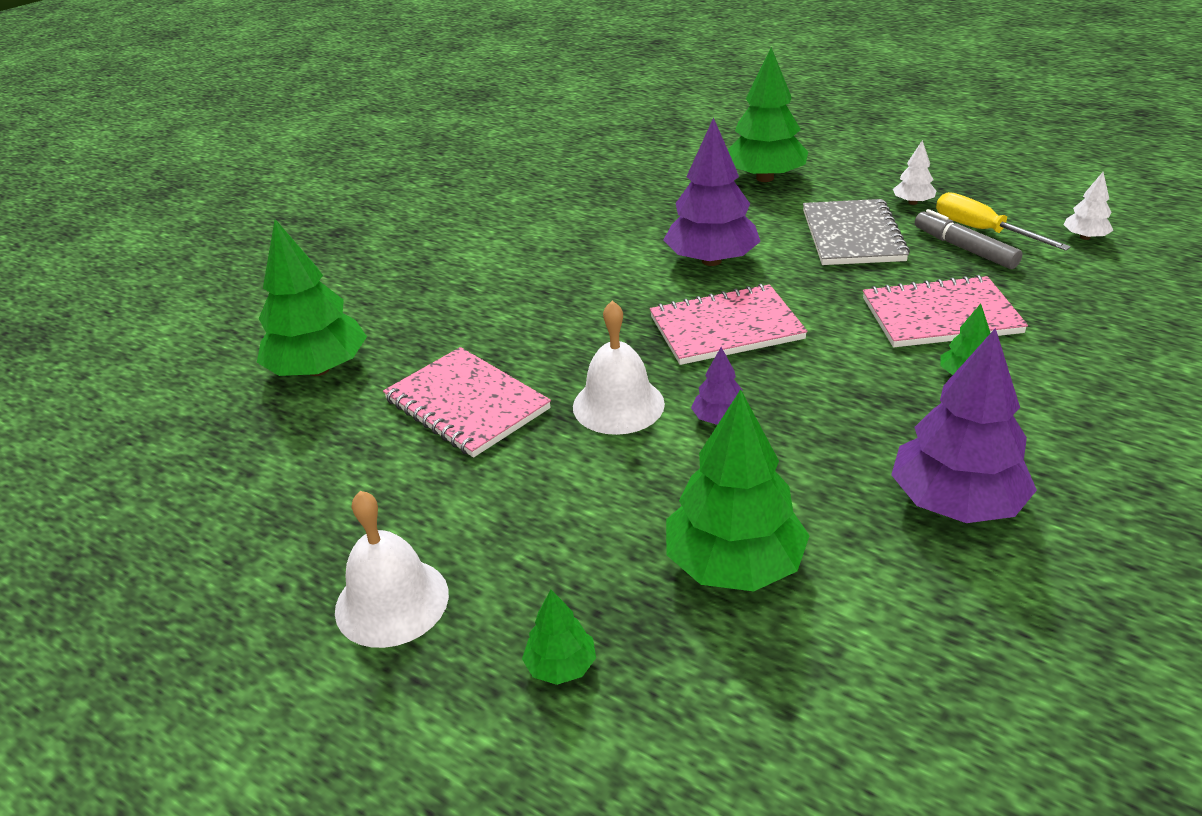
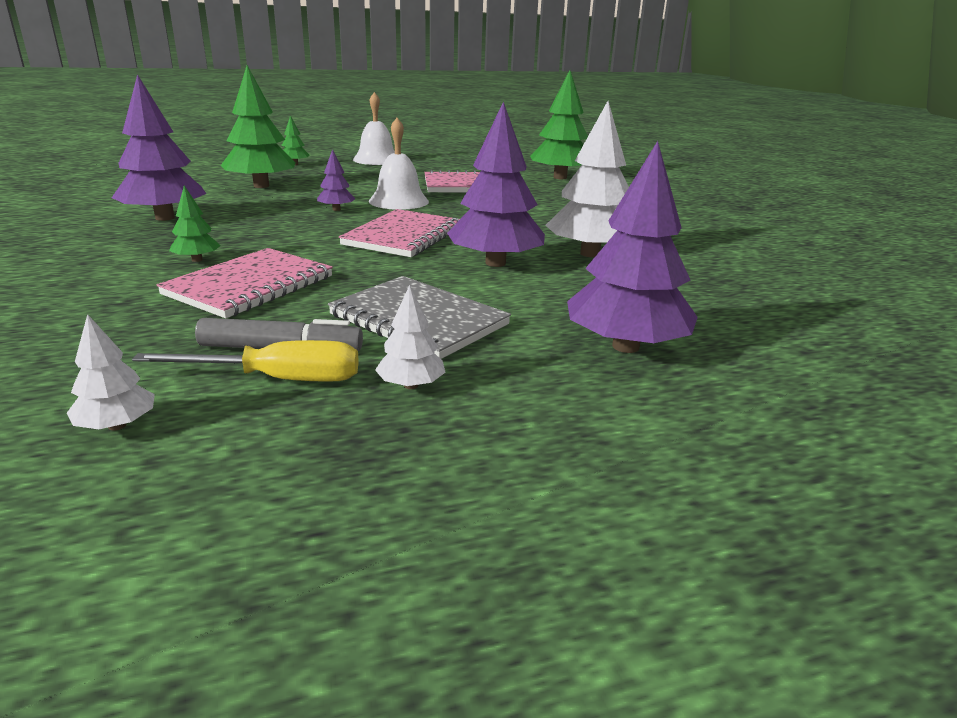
camera: 125 degrees right, 10 degrees down
green tree [728,47,808,182] -> purple tree [567,141,698,353]
none -> white tree [545,101,629,257]

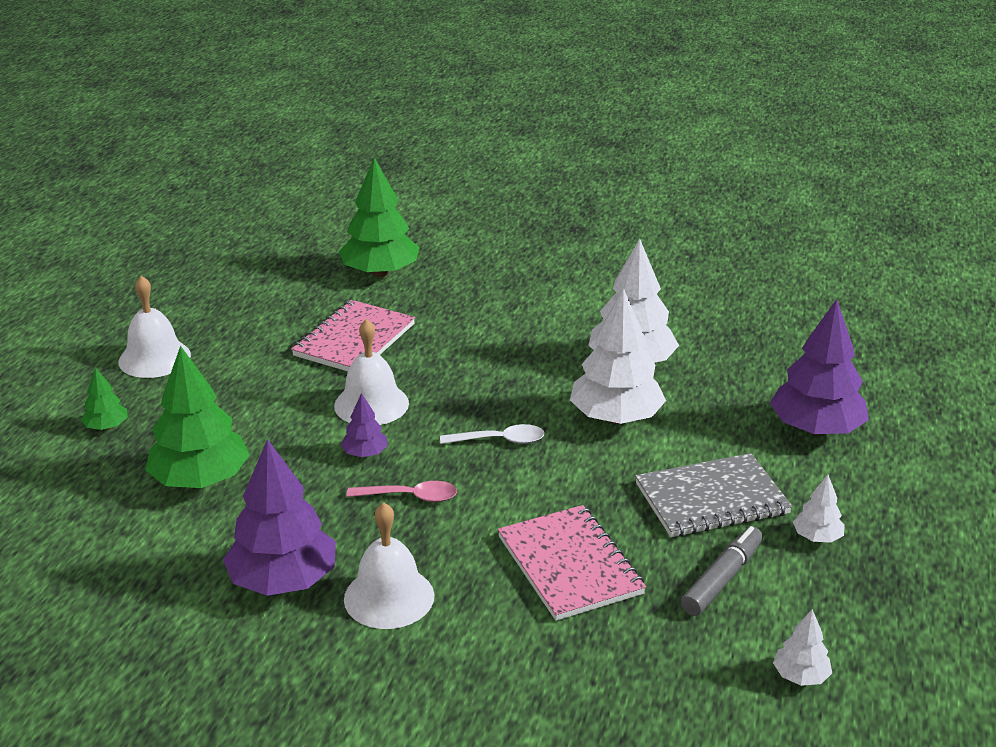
camera: 55 degrees left, 5 degrees up
yellow screwdriver [132,340,359,382] -> none
green tree [169,185,221,262] -> none
pink notebook [339,209,460,257] -> white spoon [440,424,545,444]
purple tree [447,101,545,267] -> white tree [570,289,666,424]
none -> white bell [344,502,434,629]
none -> pink spoon [347,481,457,502]

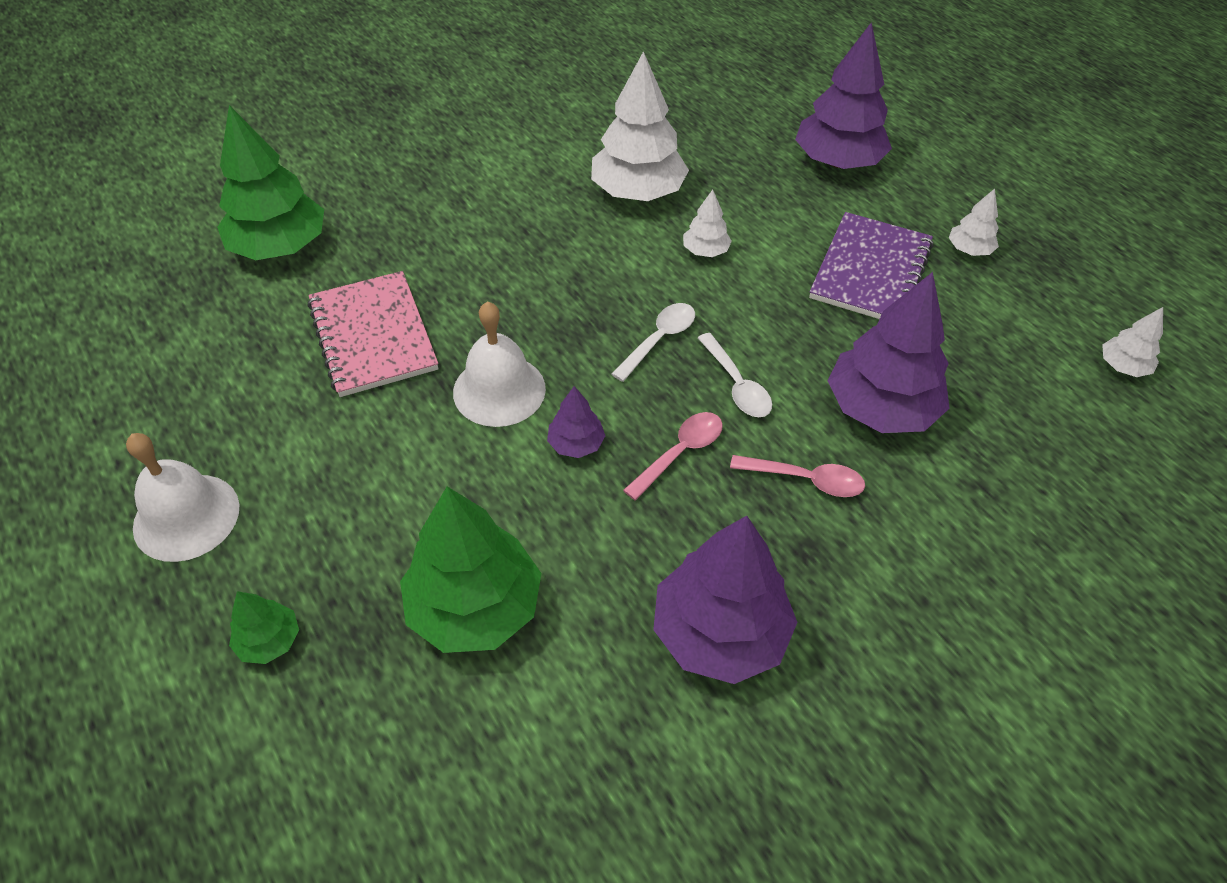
camera: 50 degrees left, 20 degrees up
white bell [344,502,434,629] -> none
pink notebook [498,505,646,621] -> purple tree [828,272,950,433]
white tree [570,289,666,424] -> white tree [683,190,732,257], size x0.48
grey notebook [635,453,792,537] -> purple notebook [809,212,933,319]
grey marker [681,526,763,616] -> none
none -> white spoon [698,333,772,417]
none -> pink spoon [730,455,865,497]

